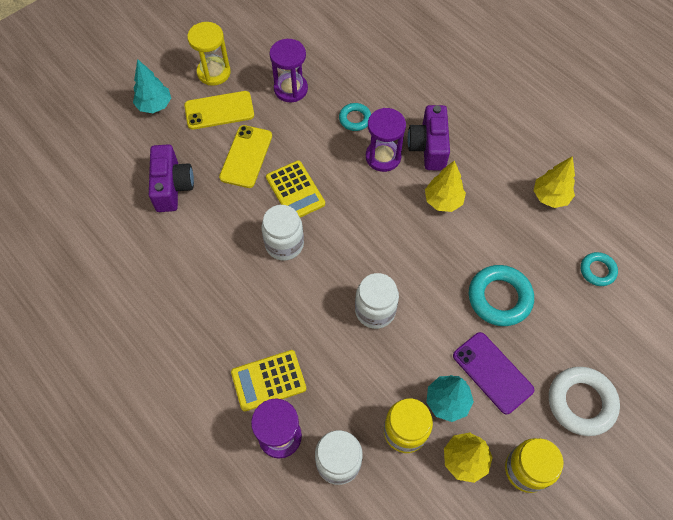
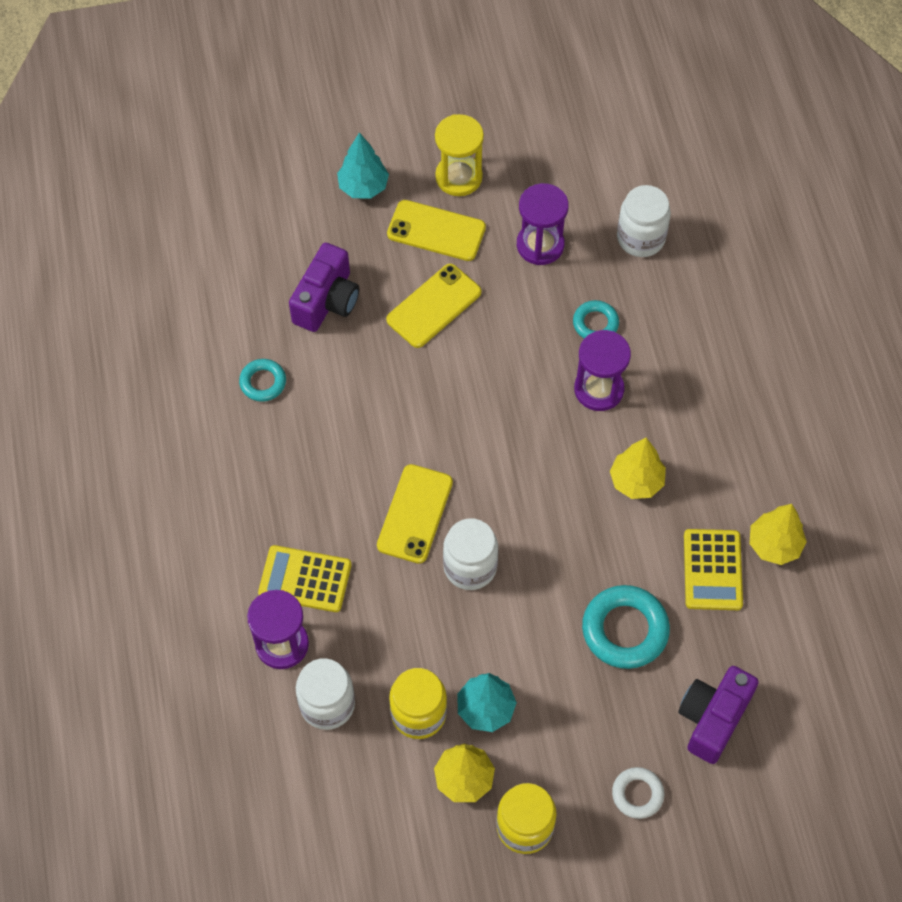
camera: 30 degrees right, 0 degrees up
white jar [261,205,304,261] -> white jar moved to [617,185,671,257]
yellow calculator [266,160,325,217] -> yellow calculator moved to [684,529,743,610]
purple camera [408,105,450,170] -> purple camera moved to [678,666,759,764]
purple phone [453,332,534,414] -> none
white ring [549,367,620,436] -> white ring [612,767,664,819], size x0.57
turquoise ring [581,252,618,286] -> turquoise ring moved to [239,359,286,402]
none -> yellow phone [377,464,453,564]

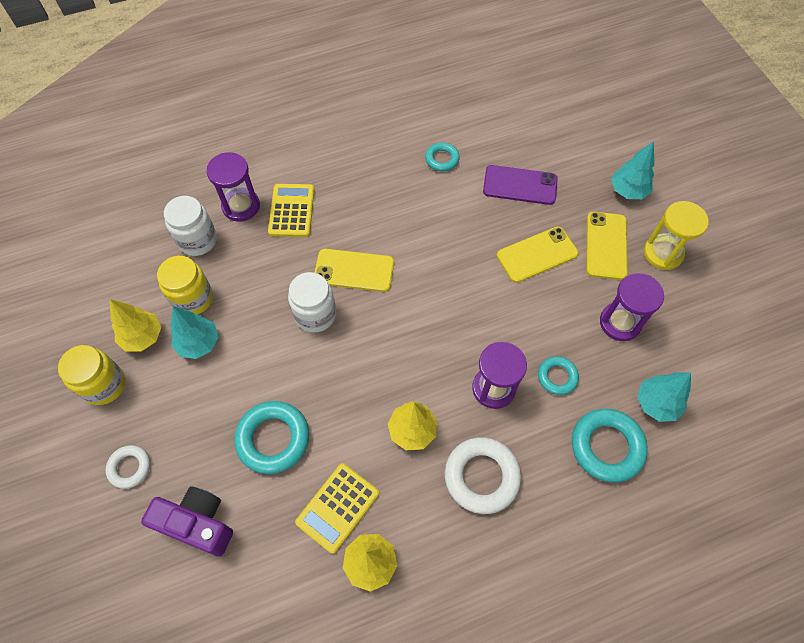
camera: 80 degrees right, 0 degrees up
purple camera [289,243,359,332] -> purple phone [483,165,558,205]
yellow phone [386,264,482,348] -> yellow phone turned 60 degrees counterclockwise [497,226,579,283]
white jar [617,185,671,257] -> turquoise tree [637,373,691,422]
yellow calculator [684,529,743,610] -> yellow calculator turned 45 degrees counterclockwise [295,463,379,554]
none -> white ring [445,437,521,514]
none -> turquoise ring [572,409,648,482]

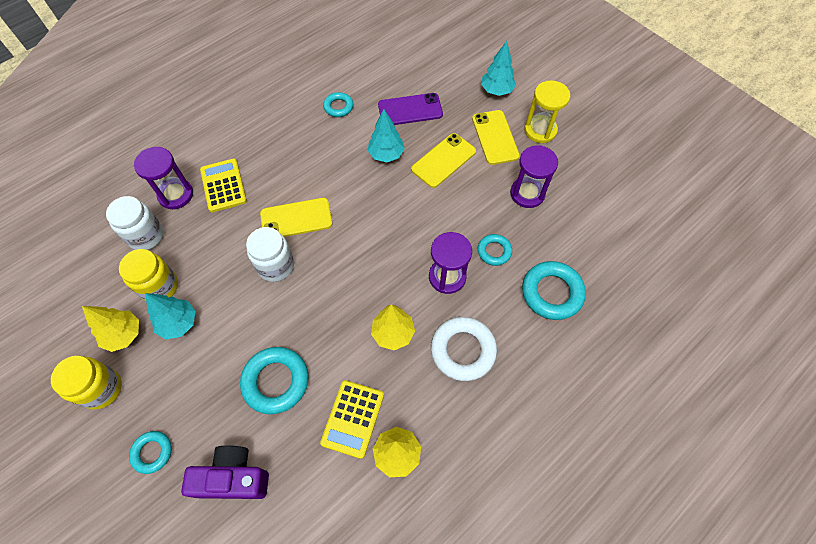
camera: 20 degrees left, 0 degrees up
white ring [106,445,150,489] -> turquoise ring [129,431,172,474]
turquoise tree [637,373,691,422] -> turquoise tree moved to [368,109,405,162]

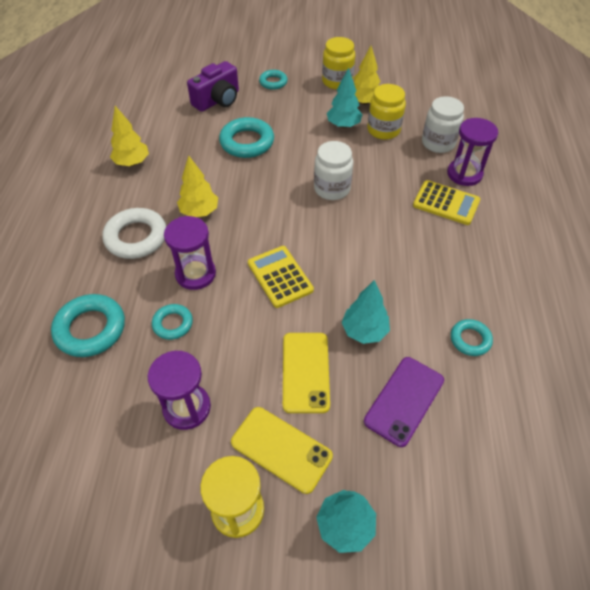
camera: 135 degrees right, 10 degrees down
yellow phone [260,198,332,237] -> none
yellow calculator [320,380,384,459] -> yellow calculator moved to [248,246,314,308]

